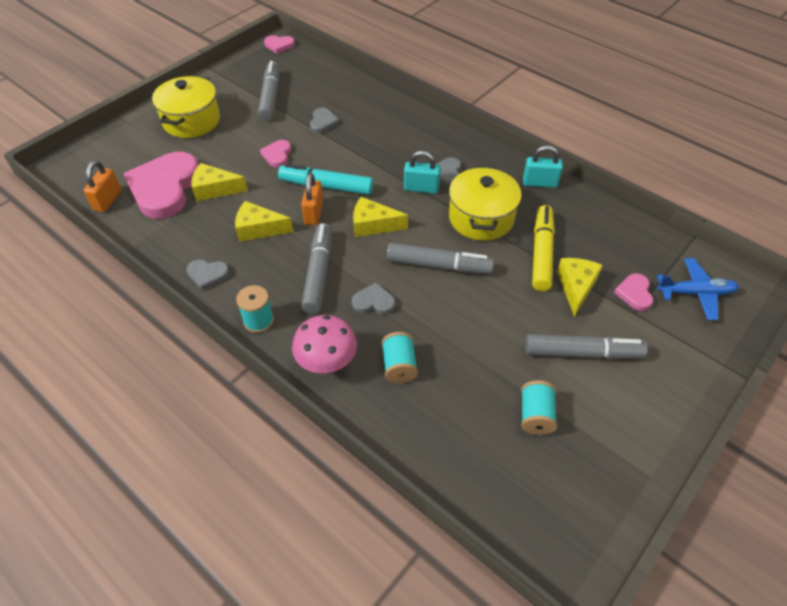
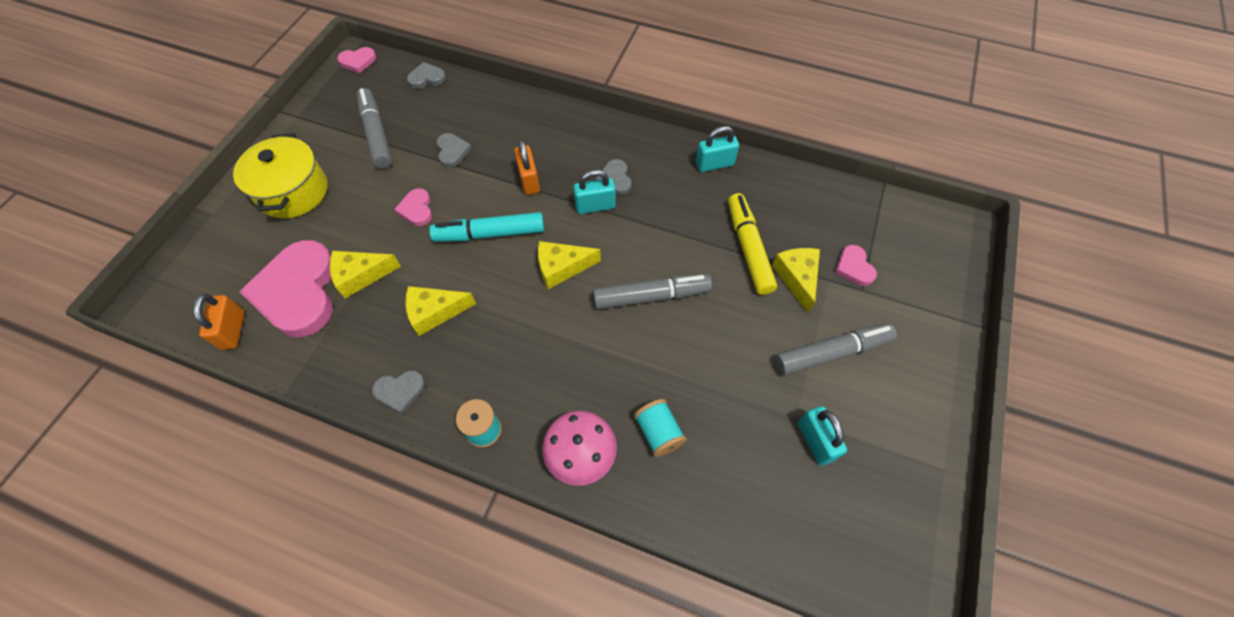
camera: 20 degrees left, 10 degrees up
orange padlock [301,173,323,225] -> orange padlock moved to [514,140,540,195]
grey marker [301,223,332,314] -> none
grey heart [352,282,395,315] -> grey heart moved to [407,62,446,89]
yellow pot [449,166,522,241] -> none
turquoise spool [521,381,557,435] -> turquoise padlock [798,406,847,466]
blue plane [657,258,739,320] -> none

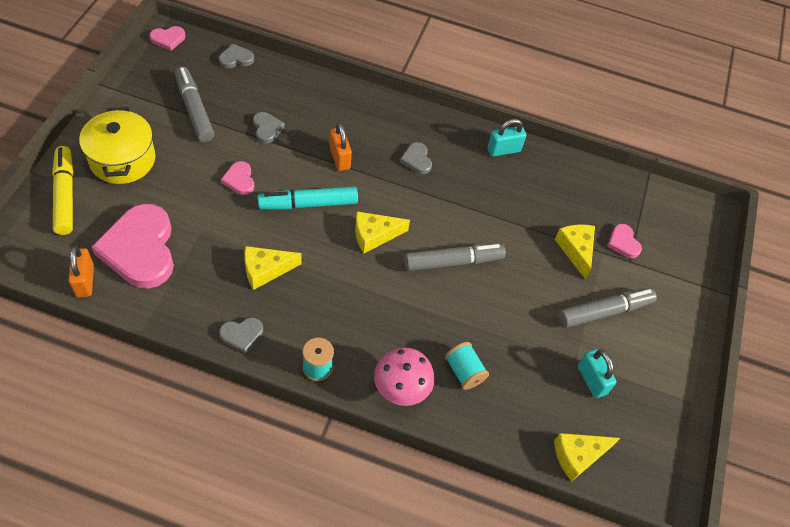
camera: 10 degrees left, 5 degrees down
yellow cheese [330,251,401,298] -> yellow cheese moved to [554,433,620,481]
turquoise padlock [573,170,616,214] -> none
yellow marker [728,193,777,295] -> yellow marker moved to [52,146,74,235]

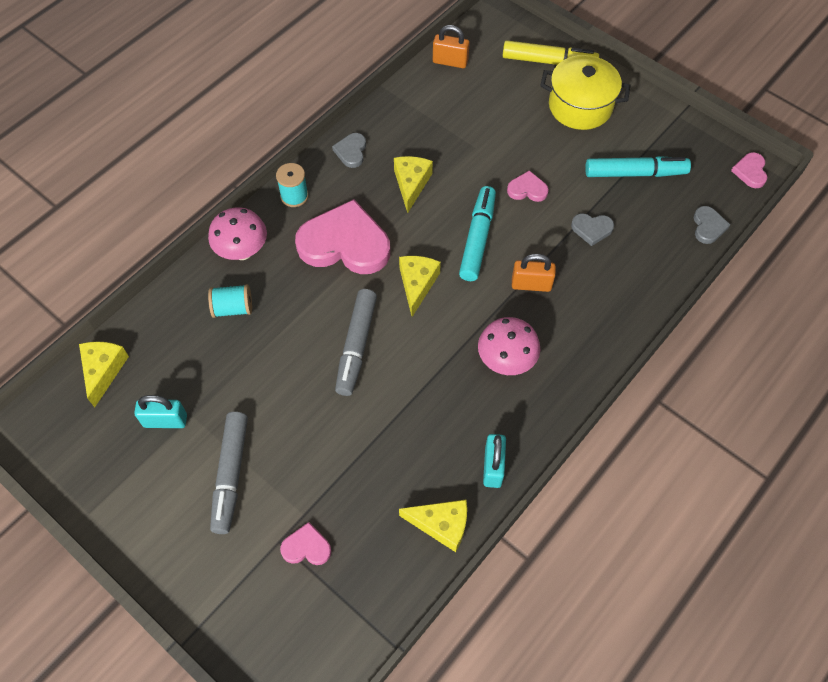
camera: 120 degrees right, 5 degrees up
pink heart [91,204,174,289] -> pink heart moved to [295,199,390,274]
grey marker [175,67,214,142] -> turquoise marker [585,156,691,177]
grey heart [400,142,432,174] -> pink mushroom [478,317,540,375]
yellow cheese [555,224,595,279] -> yellow cheese moved to [399,500,467,552]

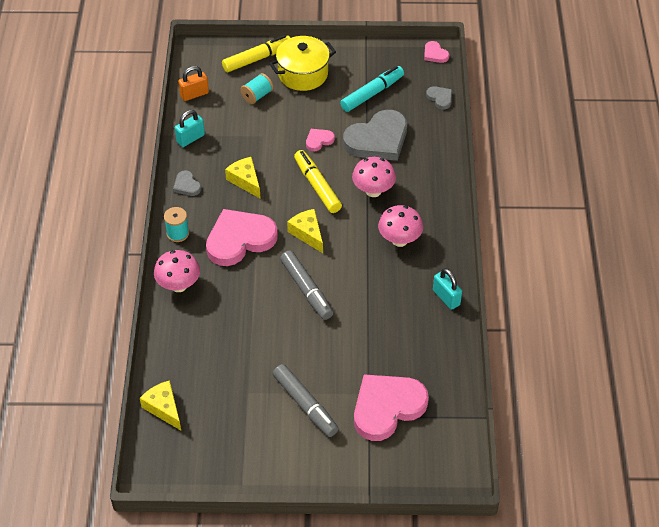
camera: 40 degrees left, 10 degrees down
turquoise padlock [134,395,187,428] -> turquoise padlock moved to [175,110,205,147]
turquoise spool [208,284,252,318] -> turquoise spool moved to [240,73,273,104]
pink heart [280,522,331,565] -> pink heart [354,374,429,441], size x2.24
yellow cheese [399,500,467,552] -> none
turquoise marker [459,186,496,281] -> yellow marker [294,150,342,213]
orange padlock [512,254,556,292] -> pink mushroom [352,157,396,197]
grey heart [571,213,614,246] -> grey heart [343,110,407,161], size x2.24

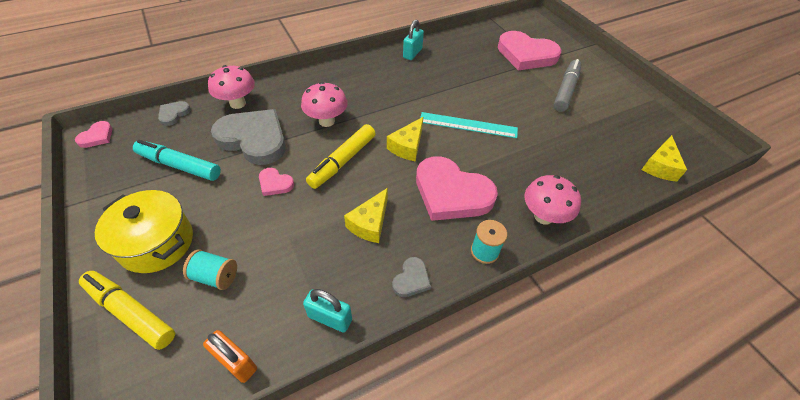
camera: 120 degrees left, 0 degrees up
grey marker [280,250,333,320] -> turquoise ruler [420,112,518,138]
pink mushroom [378,205,423,247] -> pink mushroom moved to [208,65,255,109]

